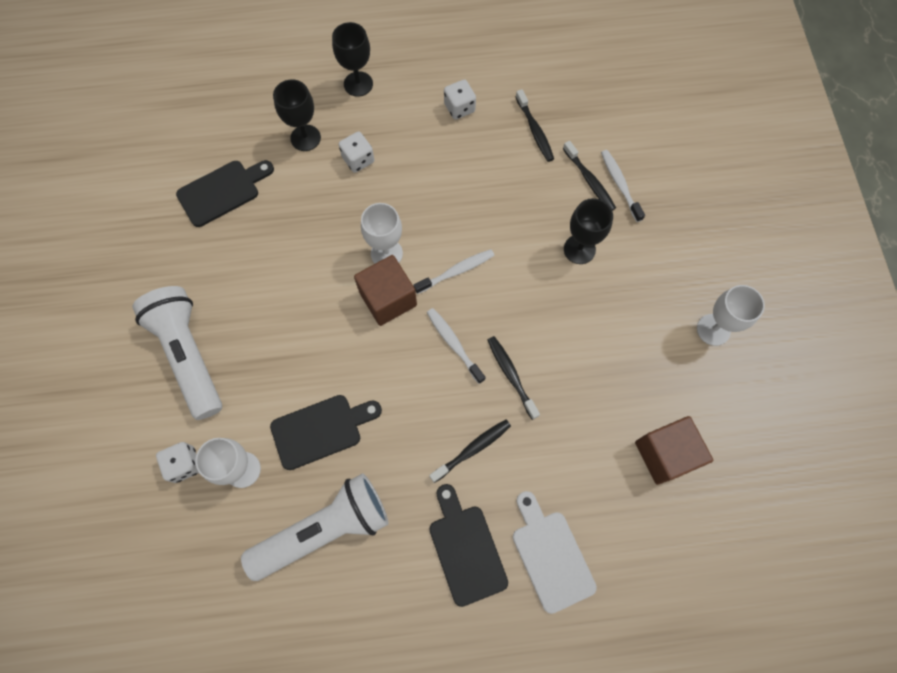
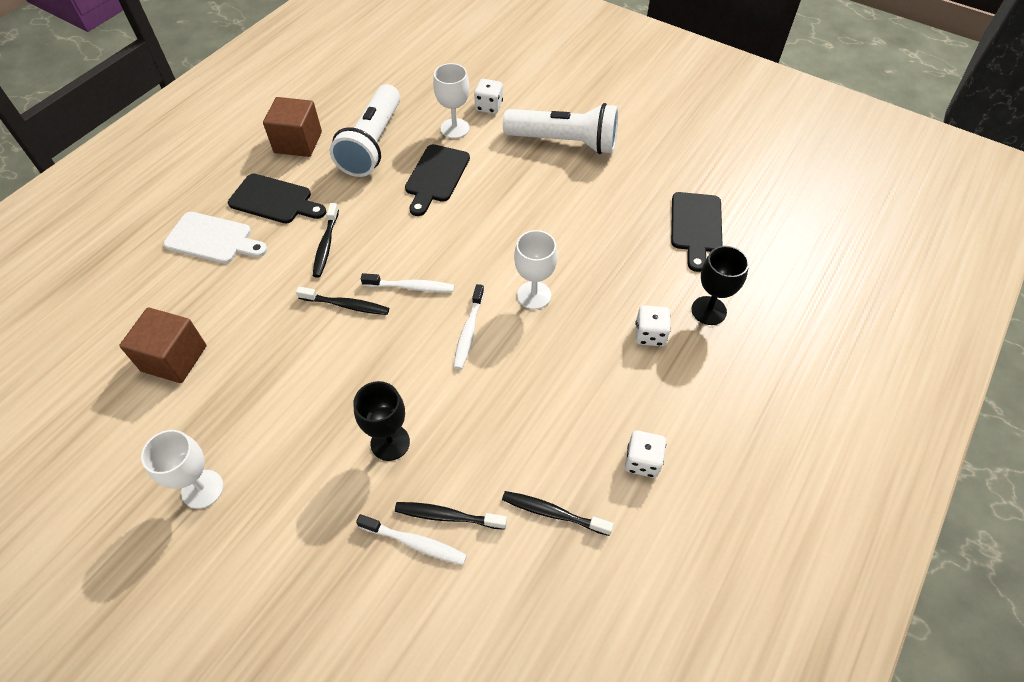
camera: 130 degrees right, 15 degrees down
black goblet [332,22,373,97] -> none
brown cube [354,255,417,326] -> brown cube moved to [263,97,322,157]

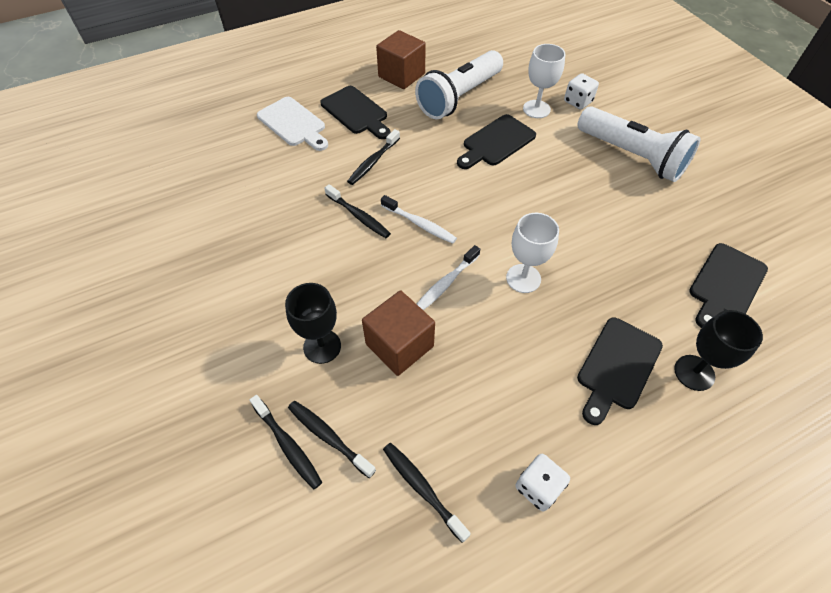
camera: 30 degrees right, 0 degrees up
brown cube [119,307,207,383] -> brown cube moved to [362,290,435,376]
white goblet [141,430,223,509] -> none
white toothbrush [356,514,467,565] -> black toothbrush [250,395,322,490]
white dice [635,305,671,346] -> black cutting board [577,318,663,425]

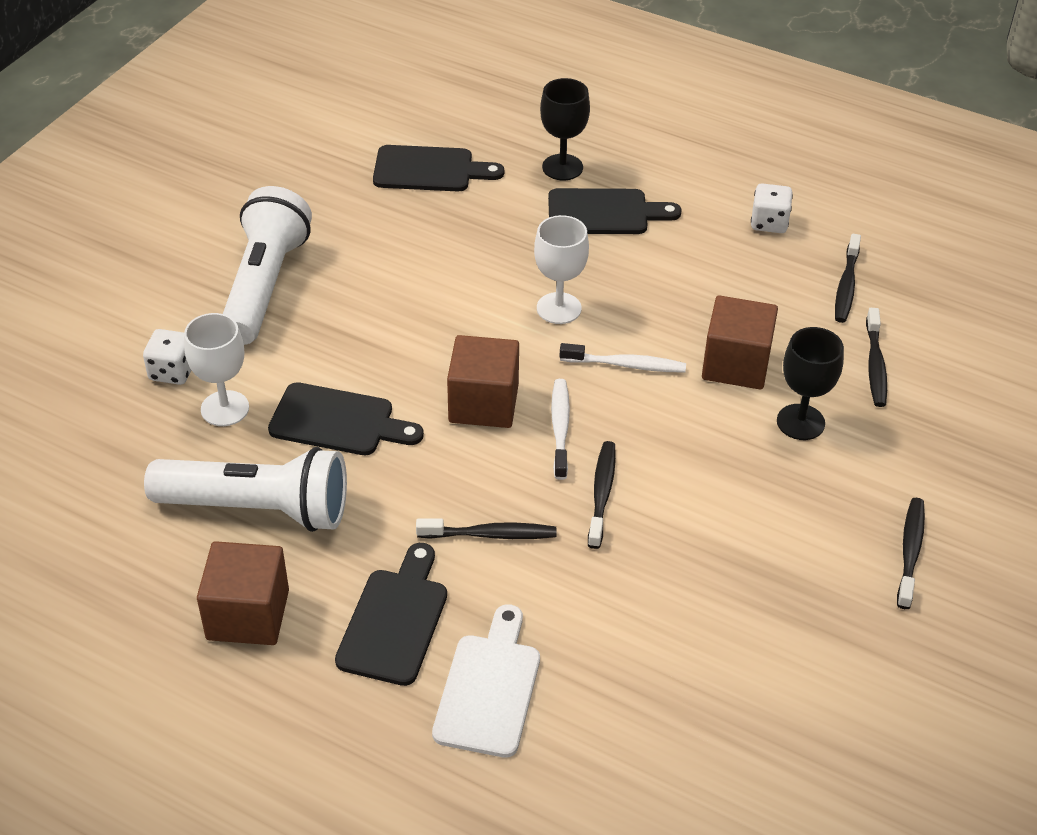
camera: 125 degrees left, 10 degrees down
black toothbrush [250,395,322,490] -> black toothbrush moved to [897,498,925,609]
none -> brown cube [447,335,519,428]

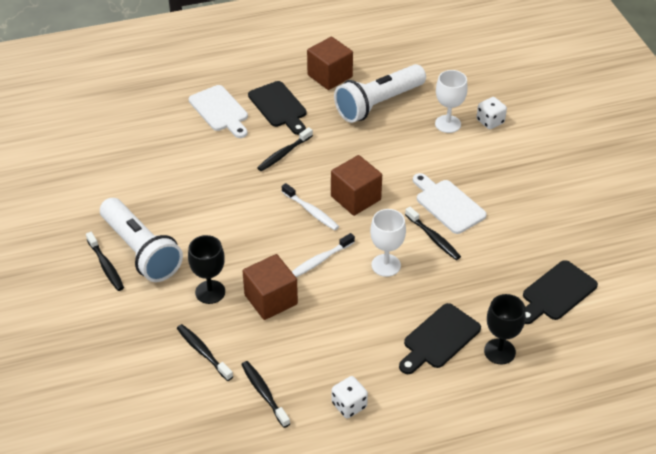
camera: 135 degrees right, 0 degrees up
white flashlight [223,186,312,345] -> white flashlight moved to [100,198,183,282]
black cutting board [268,382,424,455] -> none
black toothbrush [588,441,616,549] -> black toothbrush moved to [405,207,461,260]
none -> white cutting board [413,173,487,234]

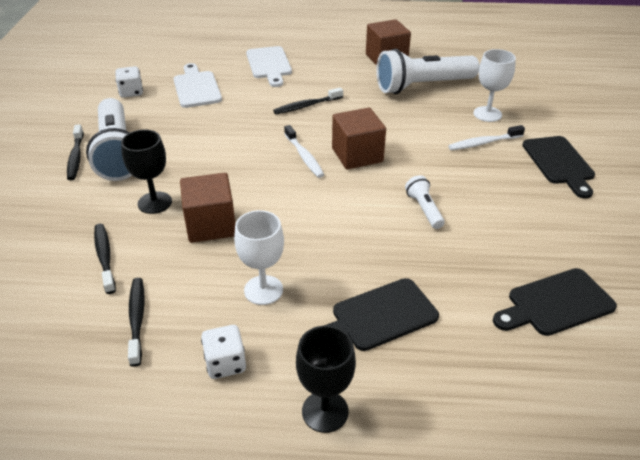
camera: 20 degrees right, 5 degrees down
black cutting board [248,81,307,135] -> black cutting board moved to [522,136,595,198]
white toothbrush [292,233,355,277] -> white toothbrush moved to [449,125,525,150]
white goblet [370,209,406,277] -> white goblet moved to [234,210,284,305]
black toothbrush [405,207,461,260] -> white flashlight [405,175,445,229]
white cutting board [413,173,487,234] -> white cutting board moved to [174,63,222,108]
white dice [476,97,507,129] -> white dice moved to [115,66,143,98]
black goblet [484,294,526,364] -> black goblet moved to [296,326,356,433]

